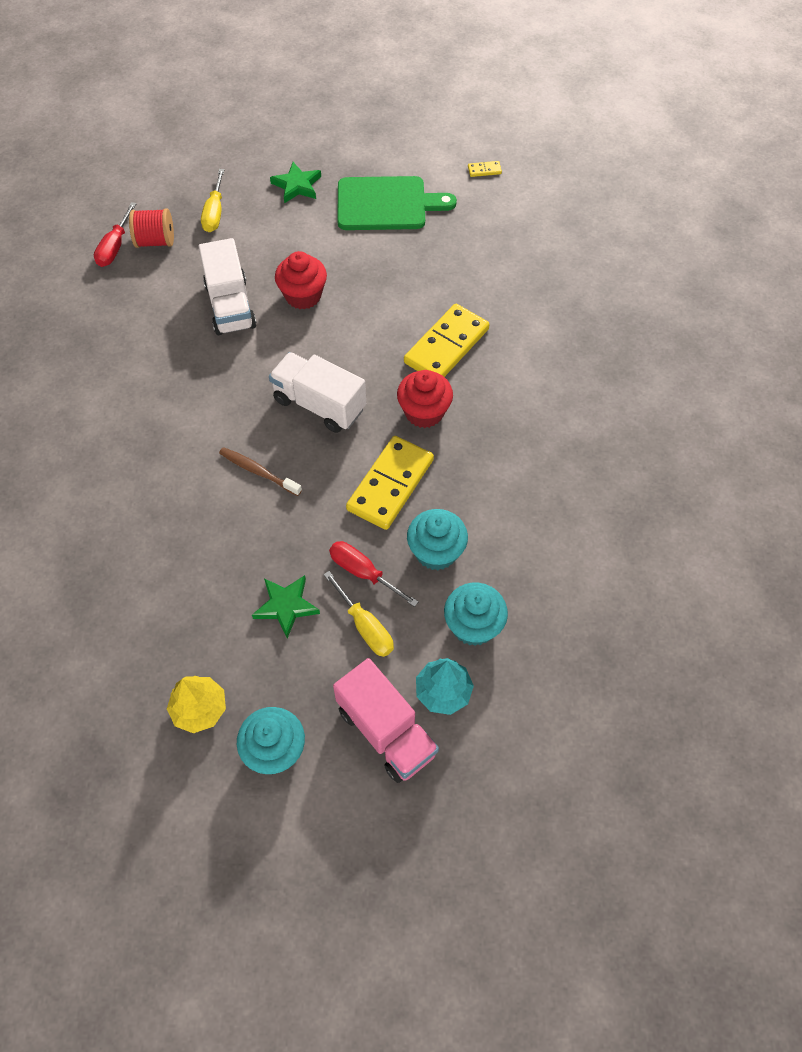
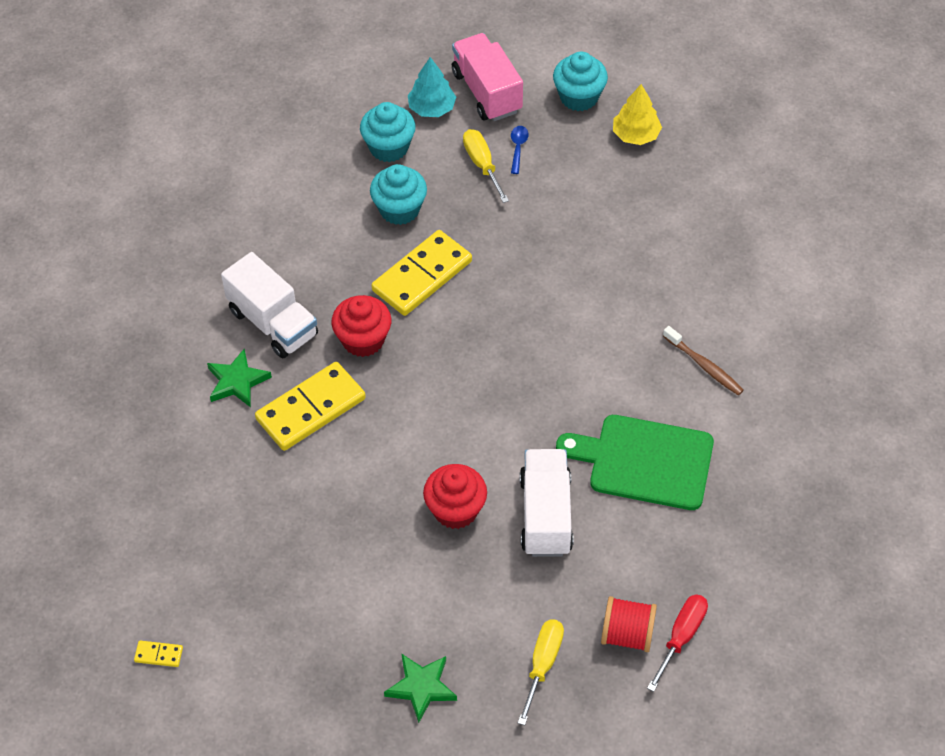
camera: 165 degrees left, 5 degrees down
brown toothbrush [219,447,302,496] -> brown toothbrush moved to [663,326,744,396]
green star [252,575,320,639] -> green star moved to [207,349,272,407]
white truck [269,352,366,433] -> white truck moved to [221,252,318,358]
red screwdriver [329,541,418,607] -> none
green cutting board [337,176,457,230] -> green cutting board moved to [556,415,714,510]
none -> blue spoon [511,126,529,174]

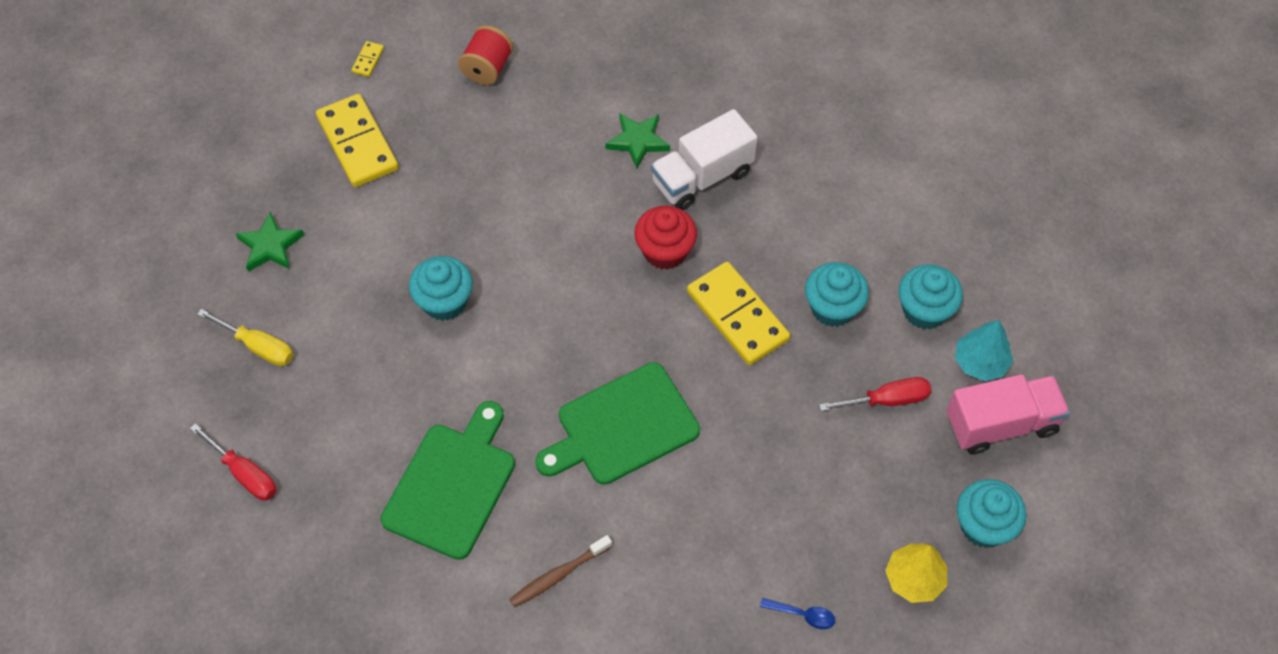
camera: 100 degrees right, 5 degrees up
yellow domino [255,362,366,451] -> yellow domino moved to [316,94,399,187]
red cupcake [423,464,487,529] -> turquoise cupcake [409,256,473,321]
yellow screwdriver [463,129,509,203] -> red screwdriver [819,377,931,411]
blue spoon [511,126,529,174] -> blue spoon moved to [760,598,835,629]
white truck [520,449,573,557] -> none
red spool [601,596,657,652] -> red spool moved to [458,25,513,85]
none -> green cutting board [535,362,700,485]

